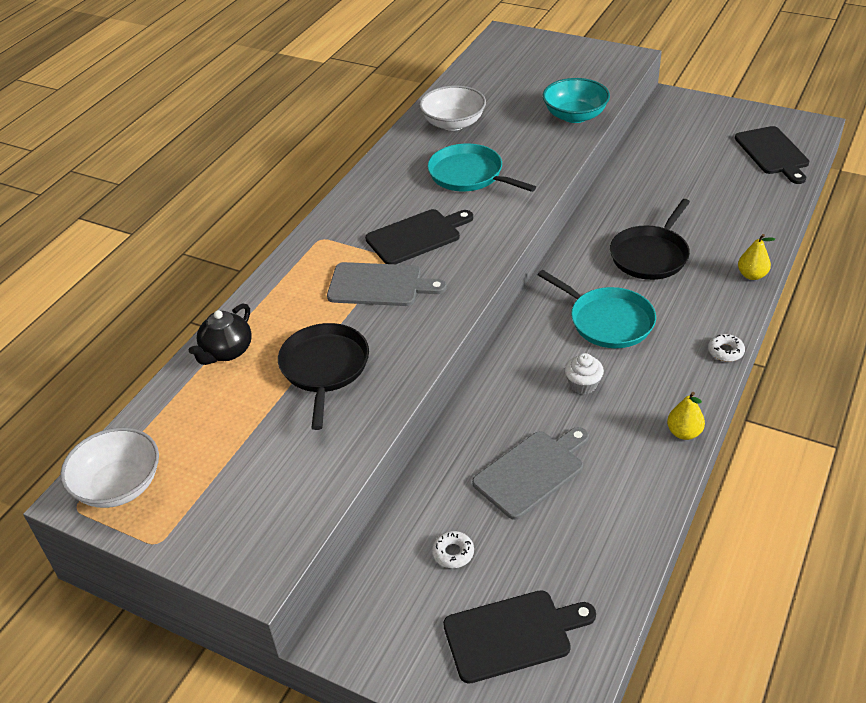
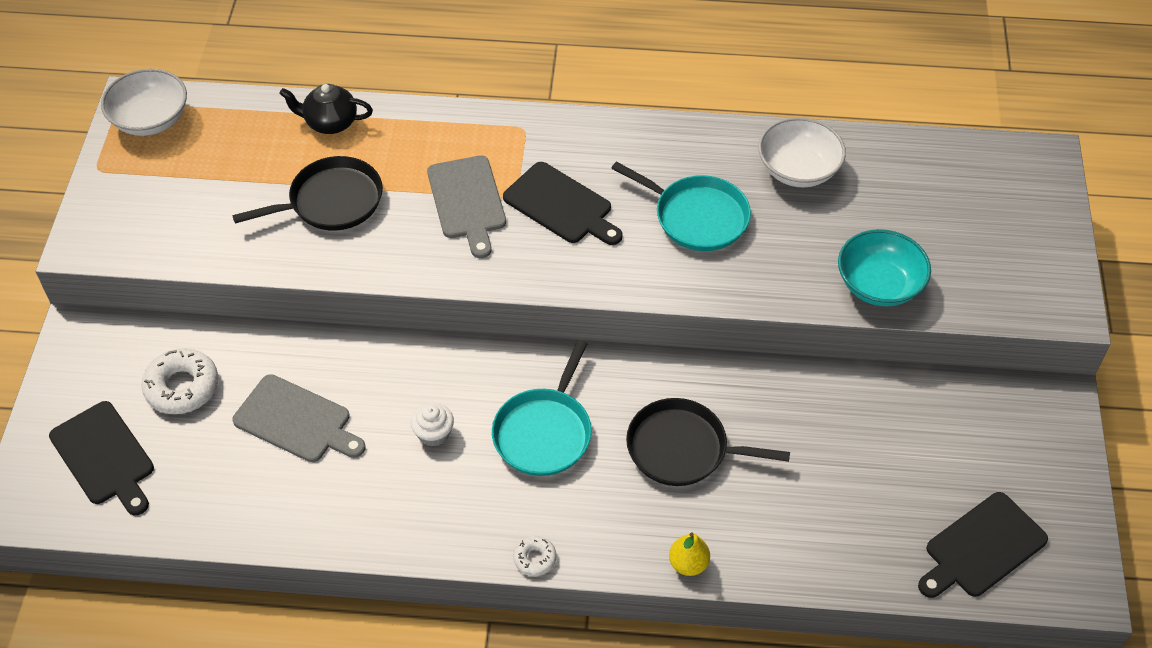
camera: 65 degrees right, 10 degrees up
turquoise pan [427,144,536,192] -> turquoise pan turned 105 degrees clockwise [611,161,751,251]
white donut [432,531,474,568] -> white donut [141,348,218,414], size x1.87
yellow pear [667,392,705,440] -> none

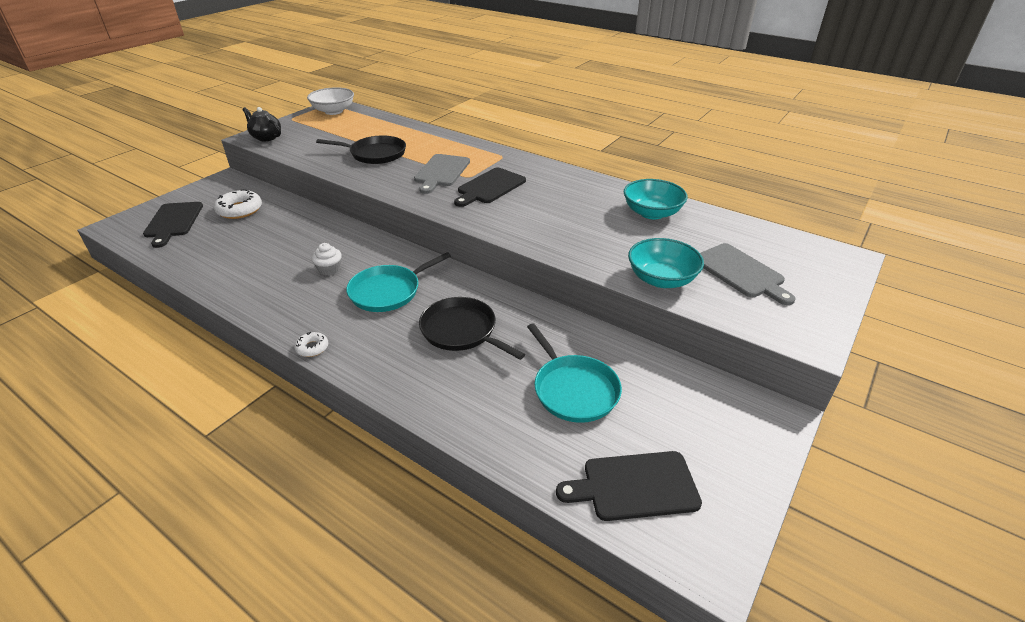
camera: 30 degrees right, 15 degrees down
grey cutting board [232,374,366,462] -> grey cutting board moved to [700,243,795,305]
black teapot [279,84,373,134] -> black teapot moved to [242,107,281,141]
black cutting board [503,162,623,245] -> black cutting board turned 60 degrees clockwise [454,168,526,207]
turquoise pan [611,161,751,251] -> turquoise pan moved to [527,323,622,423]
yellow pear [669,533,710,576] -> none
white bowl [758,117,846,187] -> turquoise bowl [624,179,688,219]

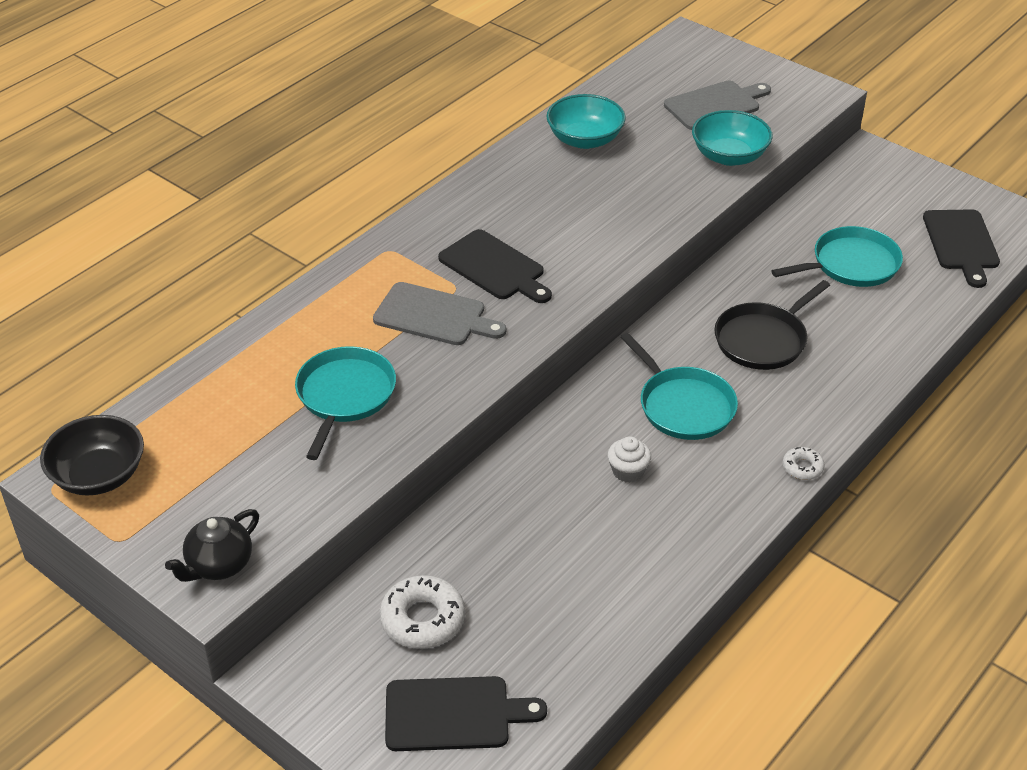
camera: 85 degrees left, 5 degrees up
white bowl [307,87,354,115] -> black bowl [40,415,144,496]
black pan [316,135,406,164] -> turquoise pan [295,346,396,460]

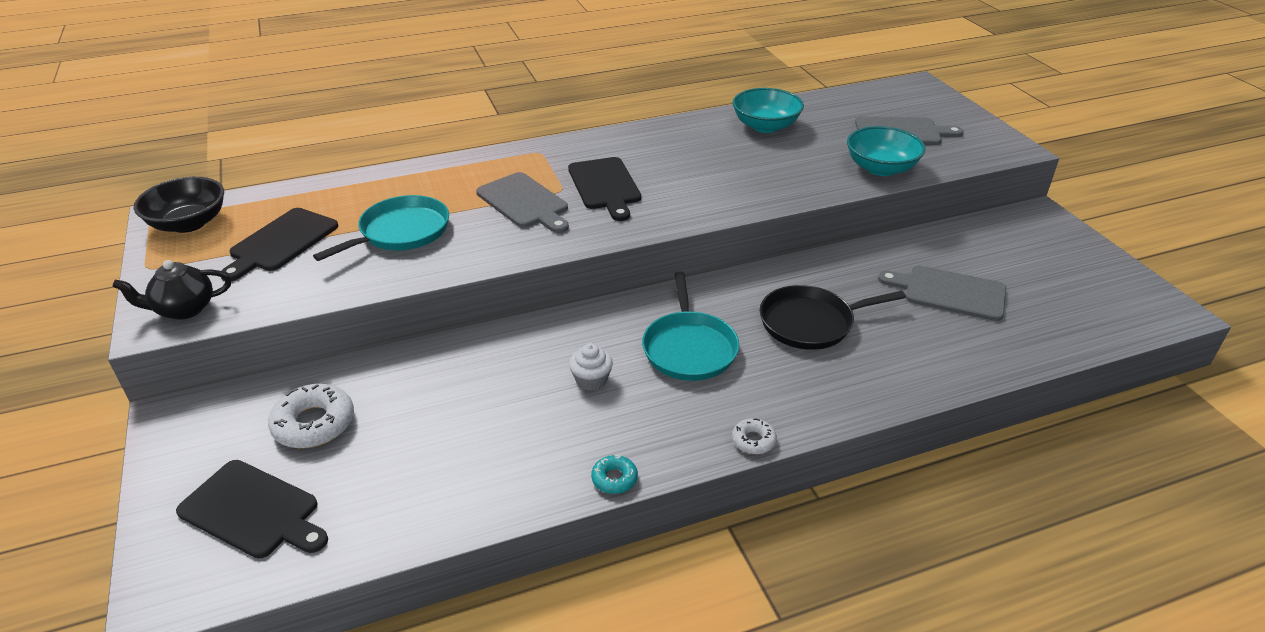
camera: 30 degrees right, 5 degrees down
turquoise pan [771,226,903,287] -> grey cutting board [878,266,1006,321]
black cutting board [923,209,1000,288] -> black cutting board moved to [221,208,338,281]
none -> turquoise donut [591,455,638,494]

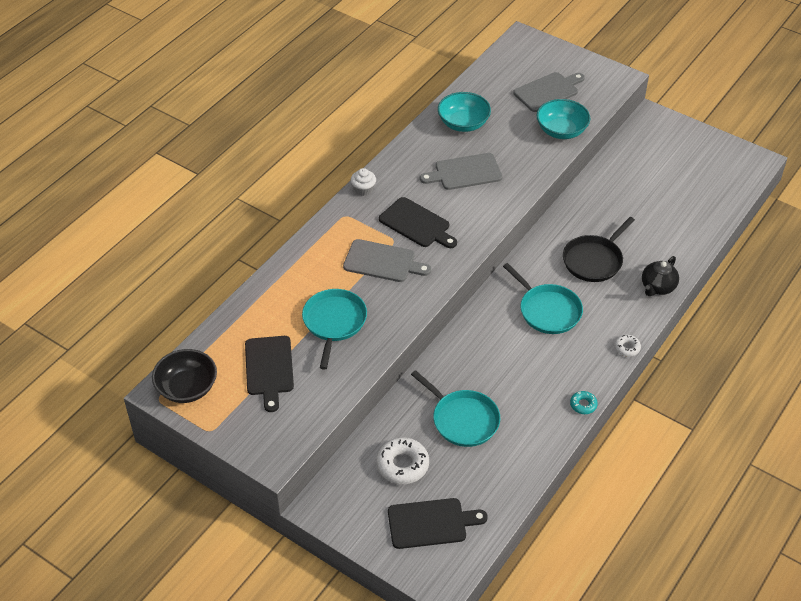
camera: 35 degrees left, 10 degrees up
black teapot [112,260,231,320] -> black teapot moved to [642,256,679,296]
white cupcake [569,343,613,391] -> white cupcake moved to [351,168,376,196]
grey cutting board [878,266,1006,321] -> grey cutting board moved to [420,153,502,190]
none -> turquoise pan [411,370,500,447]

